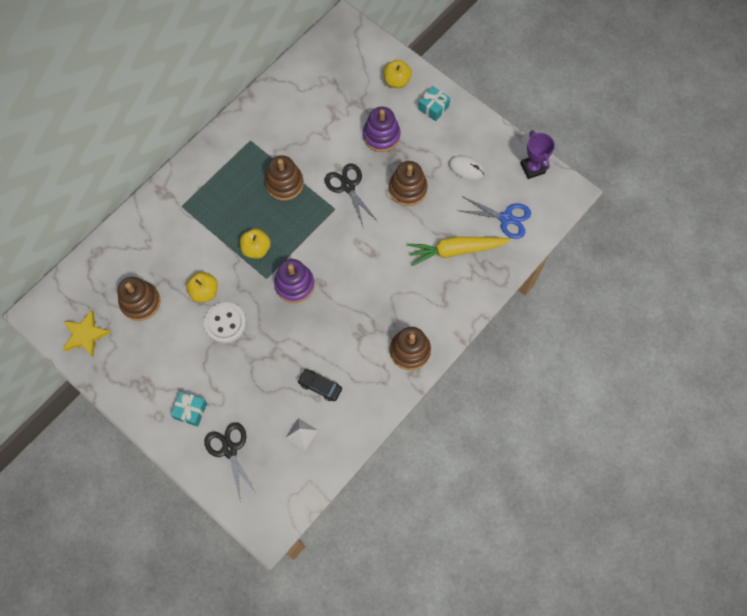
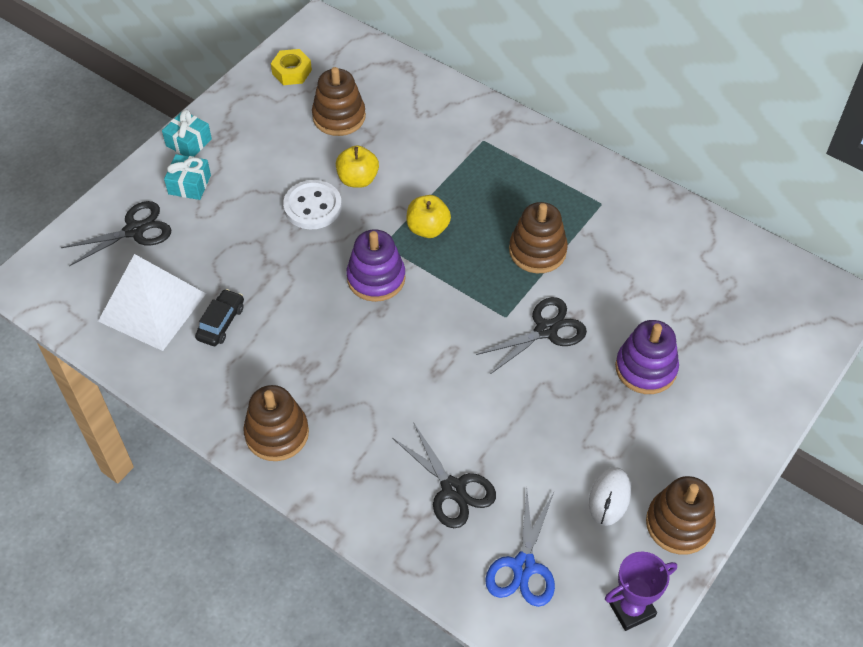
camera: 85 degrees right, 15 degrees down
yellow star [63,310,111,357] -> yellow nut [271,49,312,85]
white pyramid [285,418,318,450] -> white pyramid [98,254,206,351], size x2.31
yellow apple [383,60,412,88] -> none
brown stacking toy [389,161,428,206] -> brown stacking toy moved to [646,476,716,555]
yellow carrot [407,237,511,266] -> black scissors [392,424,496,528]
turquoise gift [418,86,450,121] -> turquoise gift moved to [162,110,212,157]

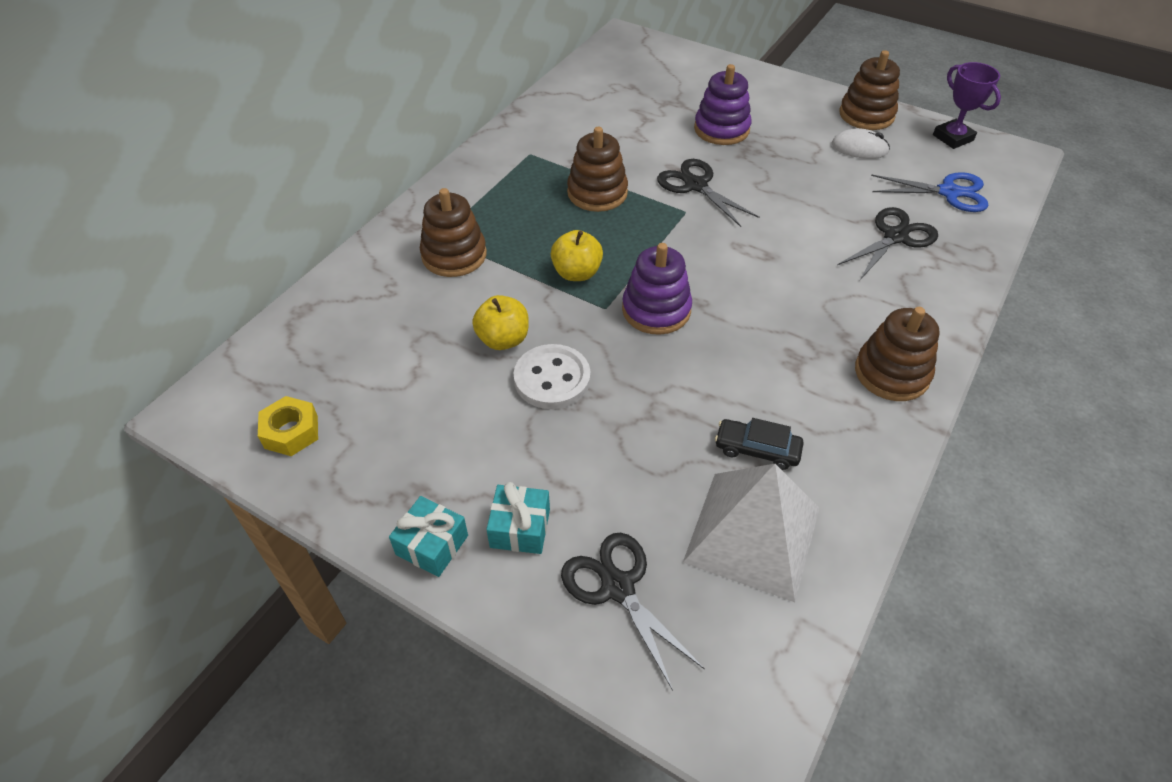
camera: 95 degrees left, 5 degrees down
brown stacking toy [312,67,366,136] -> brown stacking toy moved to [420,188,487,277]

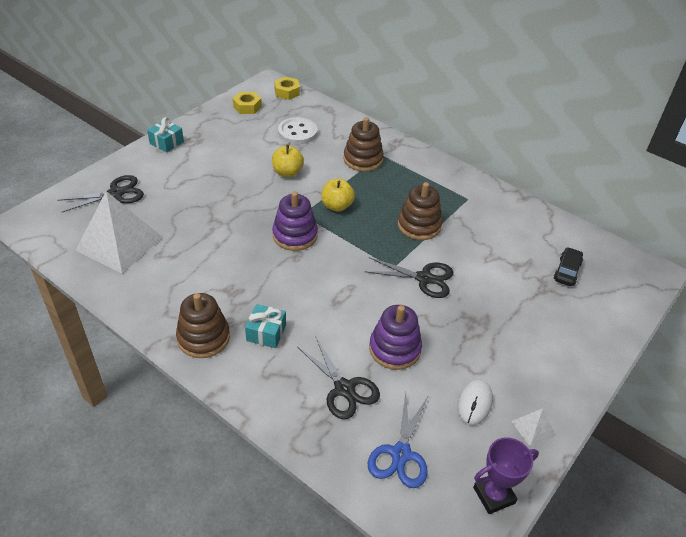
camera: 95 degrees right, 5 degrees down
turquoise gift [486,482,550,554] -> turquoise gift moved to [245,304,286,348]
white button [514,344,590,409] -> white button moved to [278,117,317,145]
black scissors [657,159,760,227] -> black scissors turned 45 degrees clockwise [364,257,454,298]
purple stacking toy [694,64,751,145] -> purple stacking toy moved to [369,305,422,370]
black car [715,418,804,470] -> black car moved to [554,247,583,286]
brown stacking toy [839,50,900,130] -> white pyramid [512,408,556,447]
none -> yellow nut [274,77,300,100]

